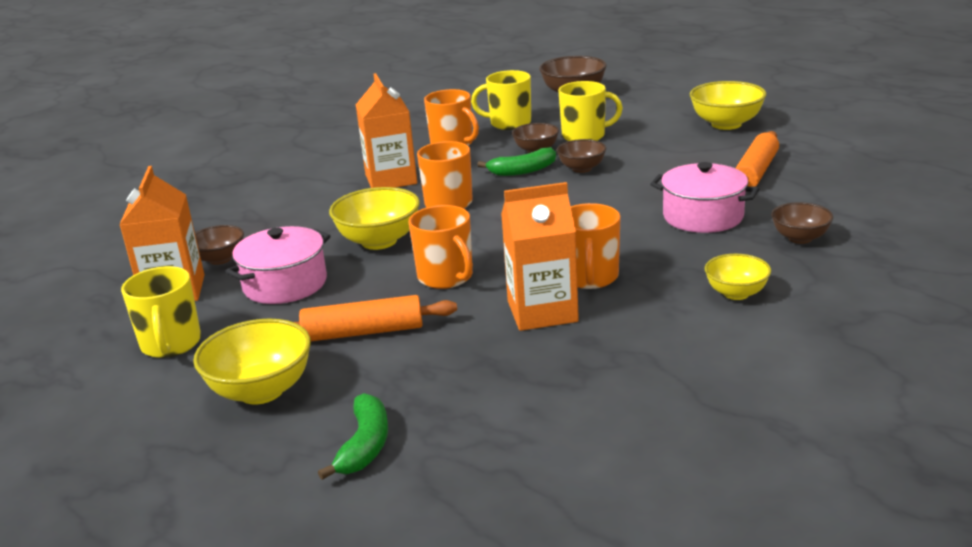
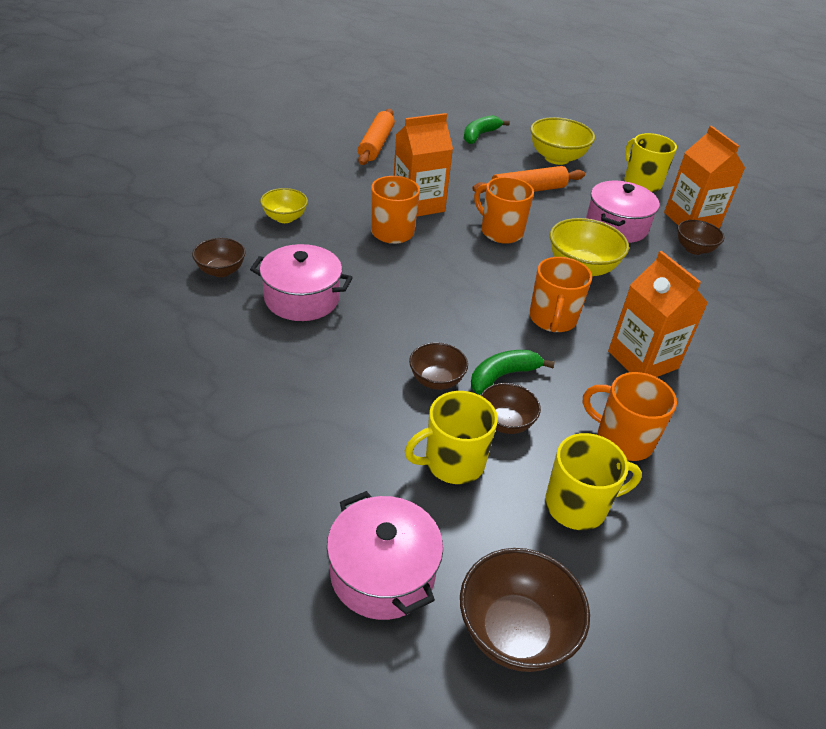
camera: 160 degrees right, 15 degrees up
green banana [318,393,388,480] -> green banana turned 45 degrees clockwise [464,115,510,144]
yellow bowl [690,81,766,130] -> none
orange rolling pin [736,131,779,187] -> orange rolling pin moved to [358,109,395,165]
none -> pink pot [327,491,443,620]

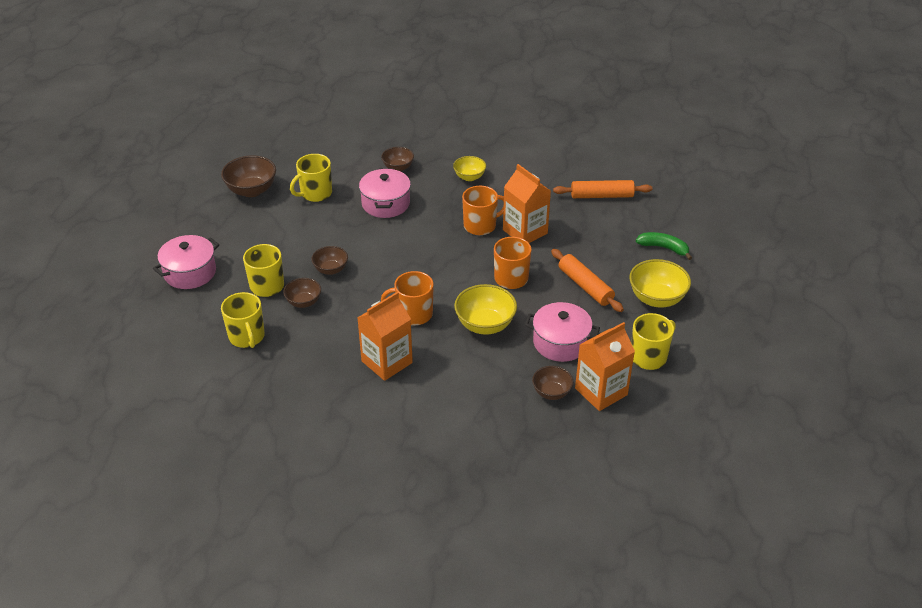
camera: 80 degrees right, 0 degrees up
brown bowl [460,548,590,672] -> brown bowl moved to [221,155,276,197]
green banana [471,350,555,394] -> none
orange mug [583,372,677,461] -> none
none -> yellow mug [290,154,332,202]

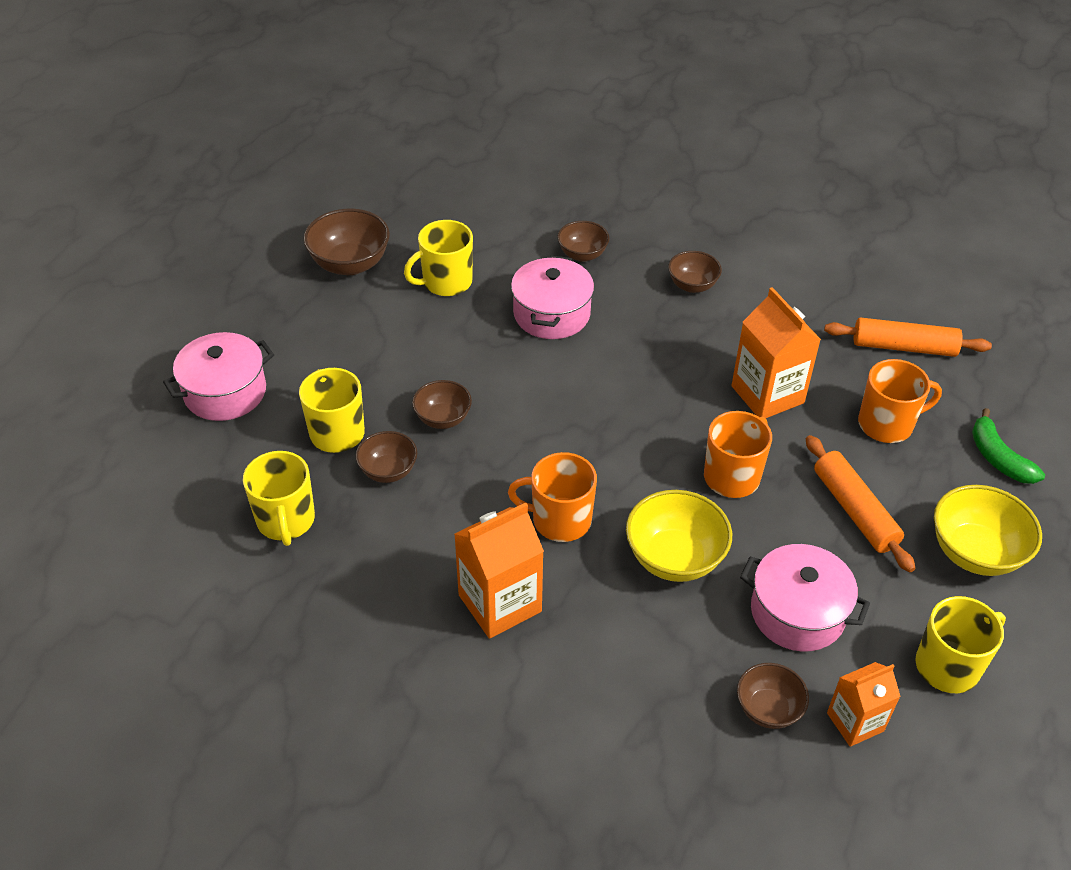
camera: 10 degrees right, 5 degrees up
yellow bowl [453,156,486,181] -> brown bowl [668,251,722,293]
orange mug [462,186,504,235] -> orange mug moved to [858,359,942,443]
orange carton [575,322,635,411] -> orange carton [827,662,901,747], size x0.63
green banana [636,232,692,260] -> green banana turned 150 degrees counterclockwise [972,408,1045,484]

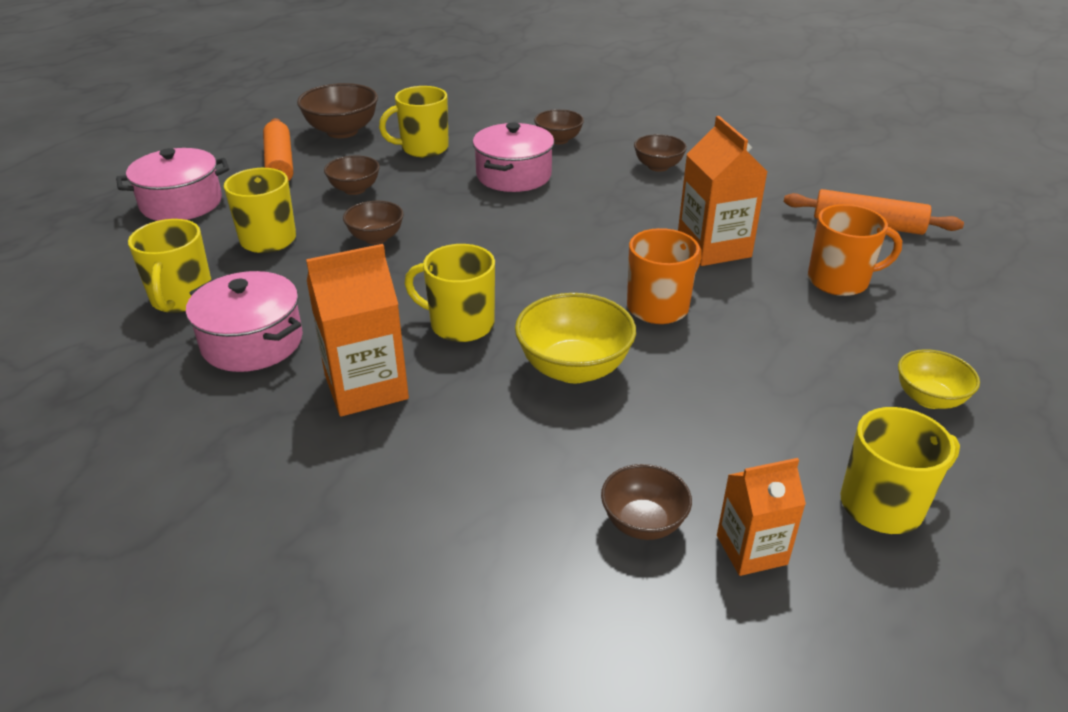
camera: 10 degrees right, 10 degrees down
brown bowl [356,431,417,483] -> brown bowl moved to [324,156,380,195]
orange mug [508,452,597,542] -> yellow mug [404,244,495,342]
pink pot [740,544,870,652] -> pink pot moved to [186,271,303,372]
orange rolling pin [806,435,915,572] -> orange rolling pin moved to [263,118,293,181]
yellow bowl [934,485,1042,576] -> yellow bowl [898,349,980,409], size x0.62
green banana [972,408,1045,484] -> none

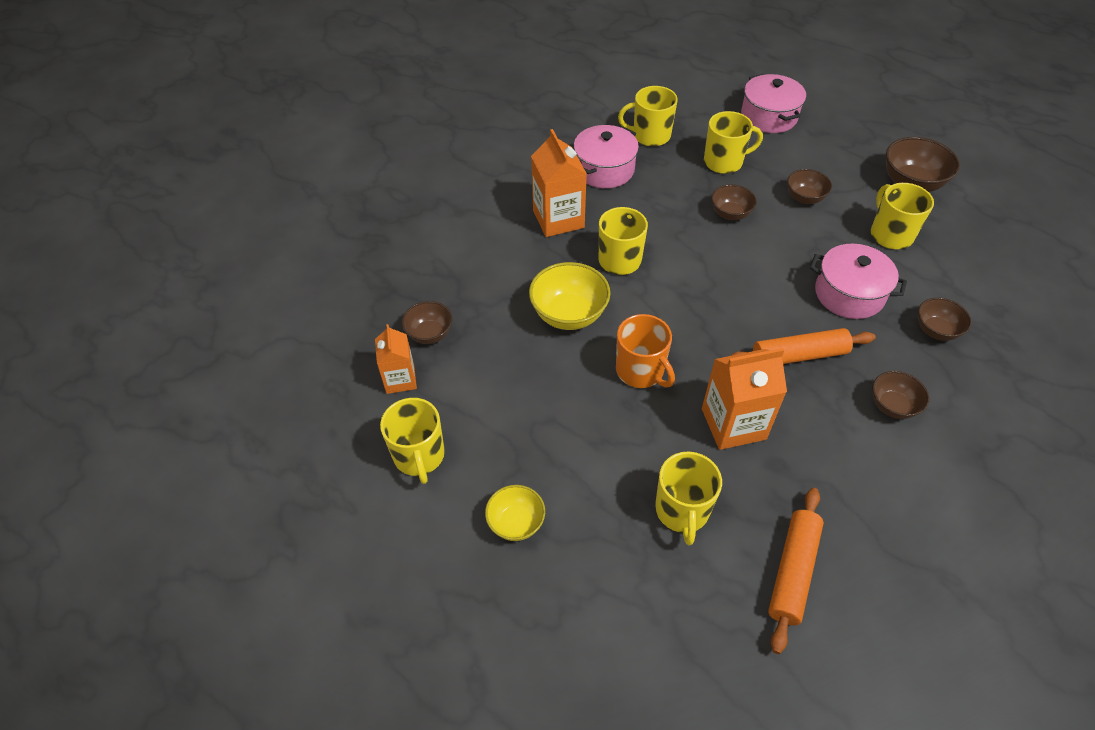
camera: 95 degrees right, 15 degrees up
orange rolling pin [263,118,293,181] -> orange rolling pin moved to [730,328,875,364]
orange mug [808,204,902,296] -> yellow mug [655,452,722,545]

